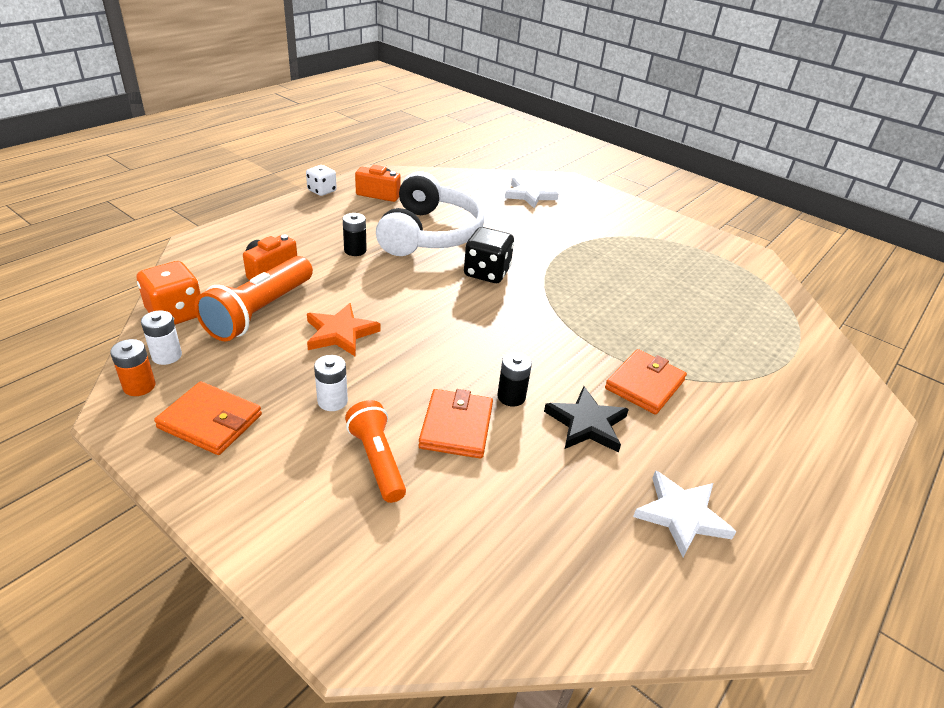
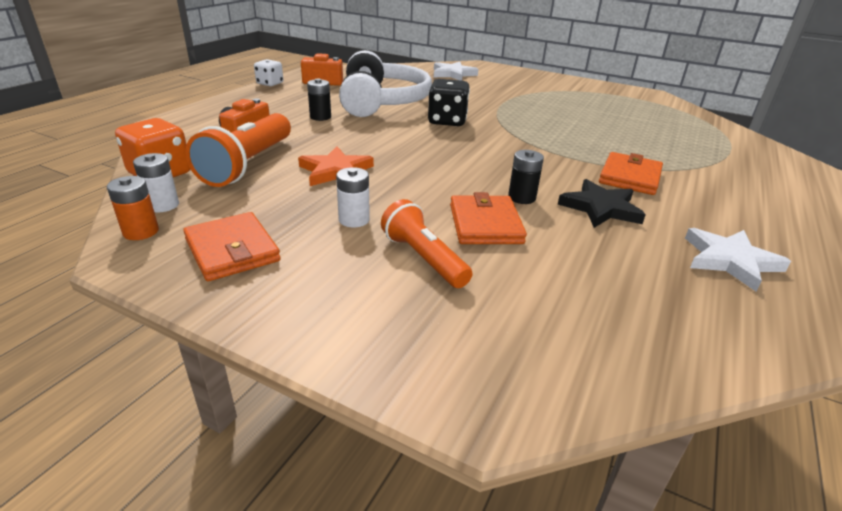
camera: 10 degrees left, 5 degrees down
orange wallet [154,381,262,455] -> orange wallet turned 45 degrees clockwise [183,212,281,281]

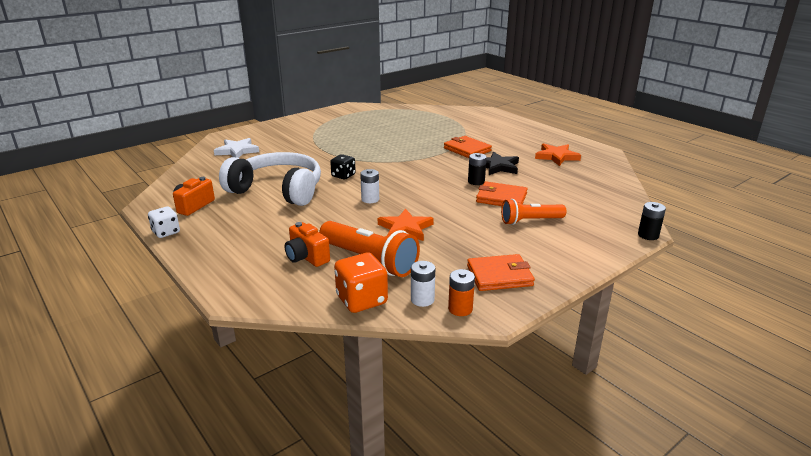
camera: 65 degrees left, 5 degrees down
black battery [307,78,331,121] -> black battery moved to [638,202,666,240]
white battery [336,167,370,227] -> white battery moved to [360,169,379,203]
black dice [428,79,470,126] -> black dice [330,154,356,180], size x0.65
white star [685,228,791,291] -> orange star [535,143,581,166]

